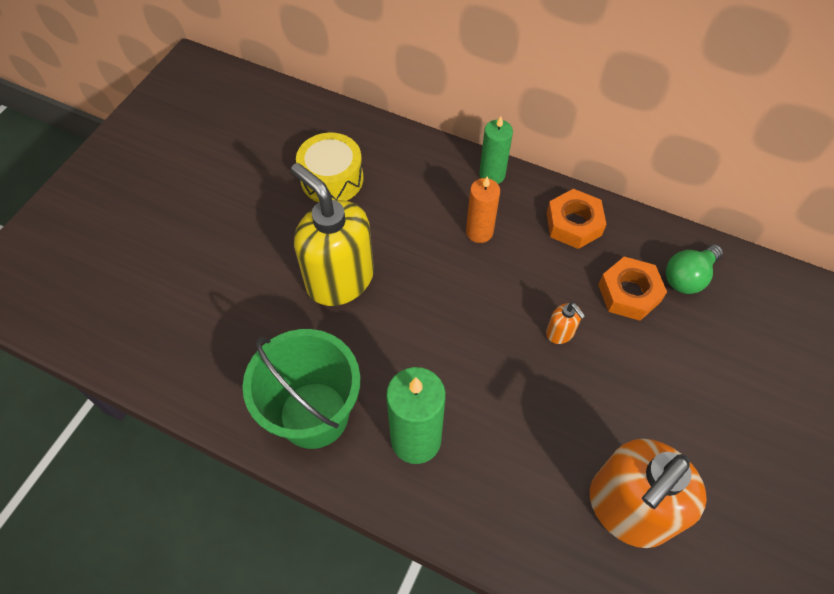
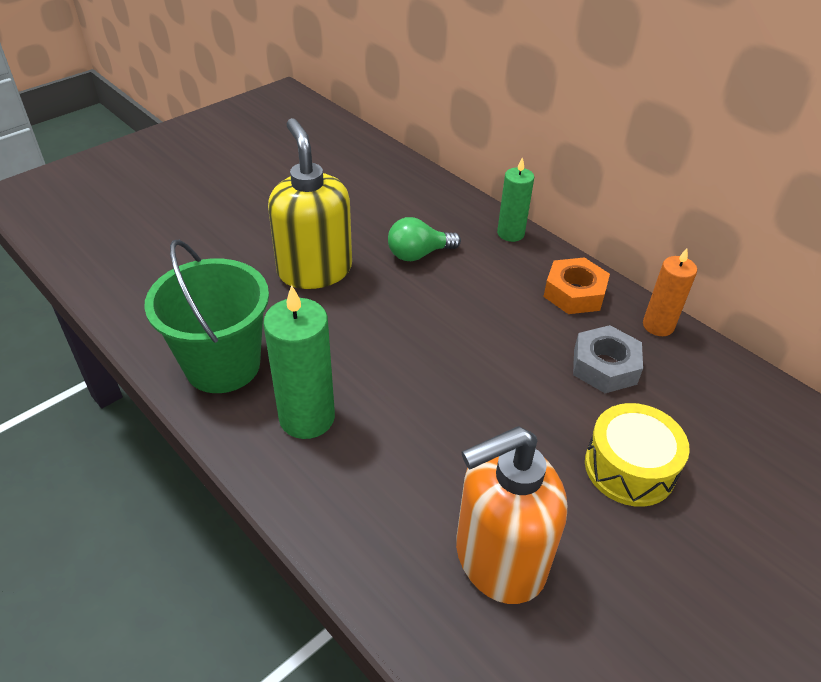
camera: 20 degrees right, 15 degrees down
yellow drum [296,133,364,202] -> yellow drum moved to [585,403,690,507]
orange candle [466,176,500,243] -> orange candle moved to [643,248,697,336]
orange soap dispenser [546,303,585,344] -> none
orange nut [598,257,667,321] -> grey nut [573,325,643,393]
green light bulb [666,244,723,294] -> green light bulb moved to [388,217,461,261]

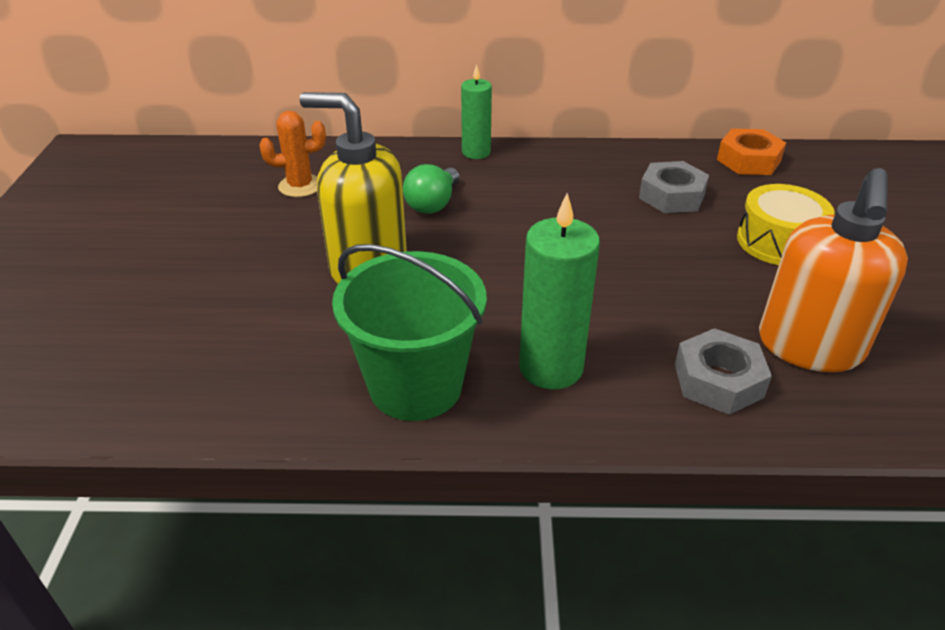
camera: 45 degrees left, 5 degrees down
orange nut [543,257,610,314] -> orange nut moved to [717,129,786,175]
orange candle [643,248,697,336] -> none
none -> orange cactus [259,111,326,197]
none -> grey nut [675,328,772,415]

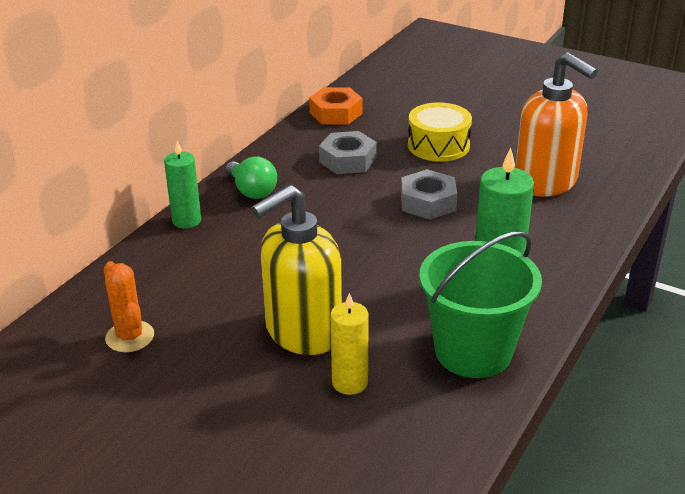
camera: 60 degrees left, 5 degrees down
orange cactus [259,111,326,197] -> orange cactus turned 45 degrees counterclockwise [104,261,154,352]
green light bulb [403,164,460,214] -> green light bulb moved to [225,156,277,199]
grey nut [675,328,772,415] -> grey nut moved to [401,169,457,220]
none -> yellow candle [330,293,369,395]

